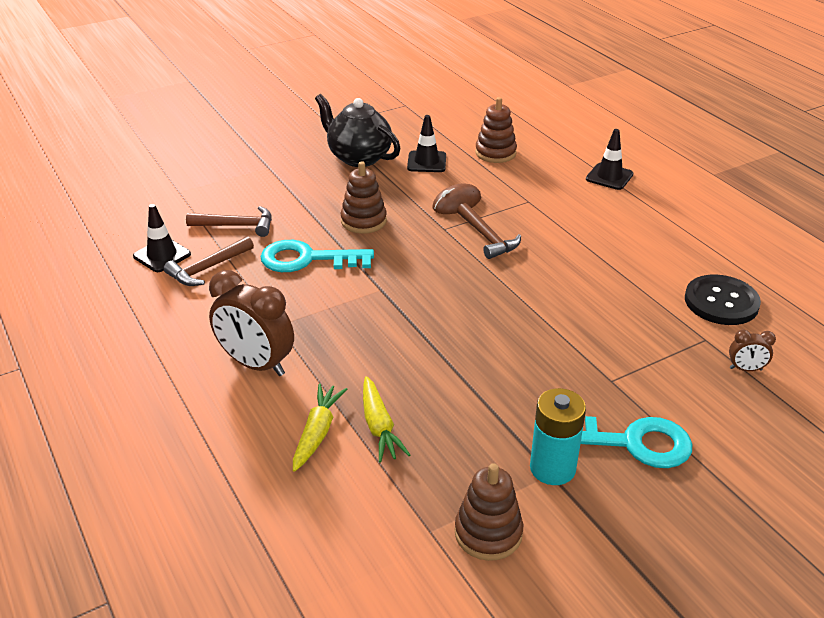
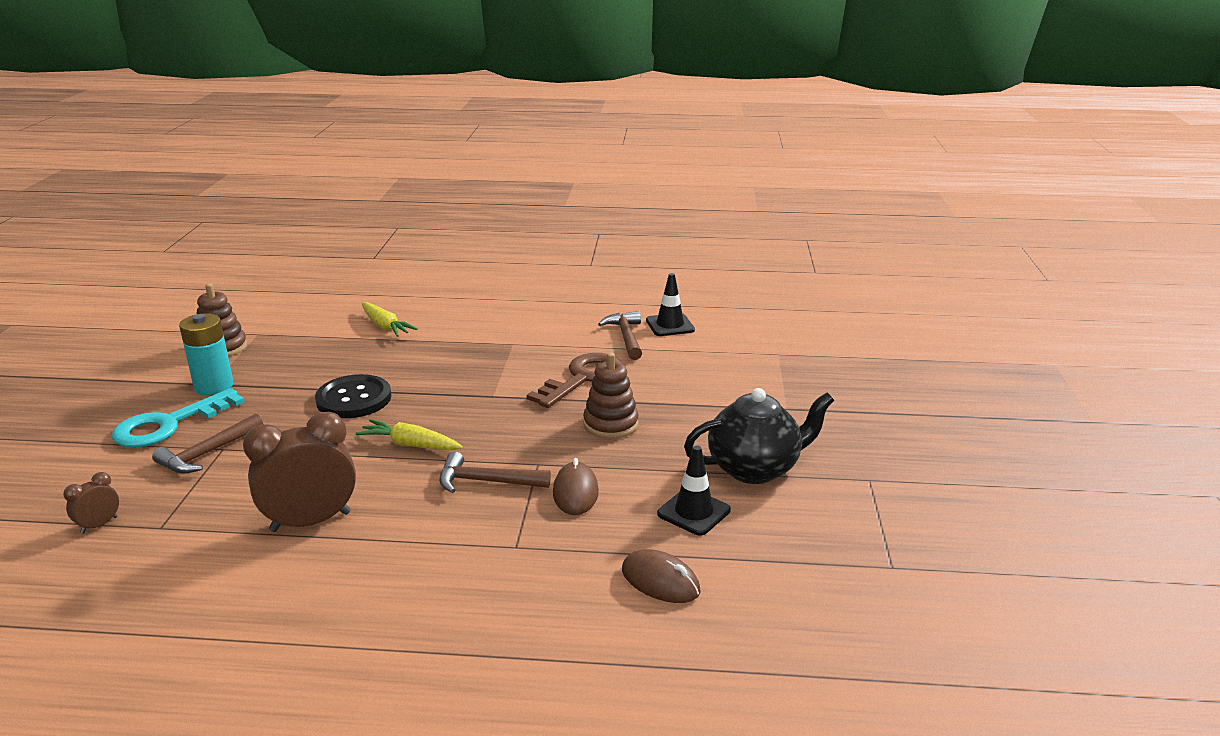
camera: 125 degrees right, 10 degrees down
brown hammer [186,206,272,237] -> brown hammer moved to [152,414,263,474]
brown clock [209,270,294,376] -> brown clock moved to [243,412,356,532]
turquoise key [261,240,374,272] -> brown key [527,353,622,408]
yellow carrot [363,376,410,463] -> yellow carrot moved to [355,419,463,450]
brown stacking toy [475,97,517,163] -> brown mouse [622,549,701,603]
black traffic cone [586,129,633,190] -> none
black button [685,275,761,325] -> black button moved to [315,374,392,418]

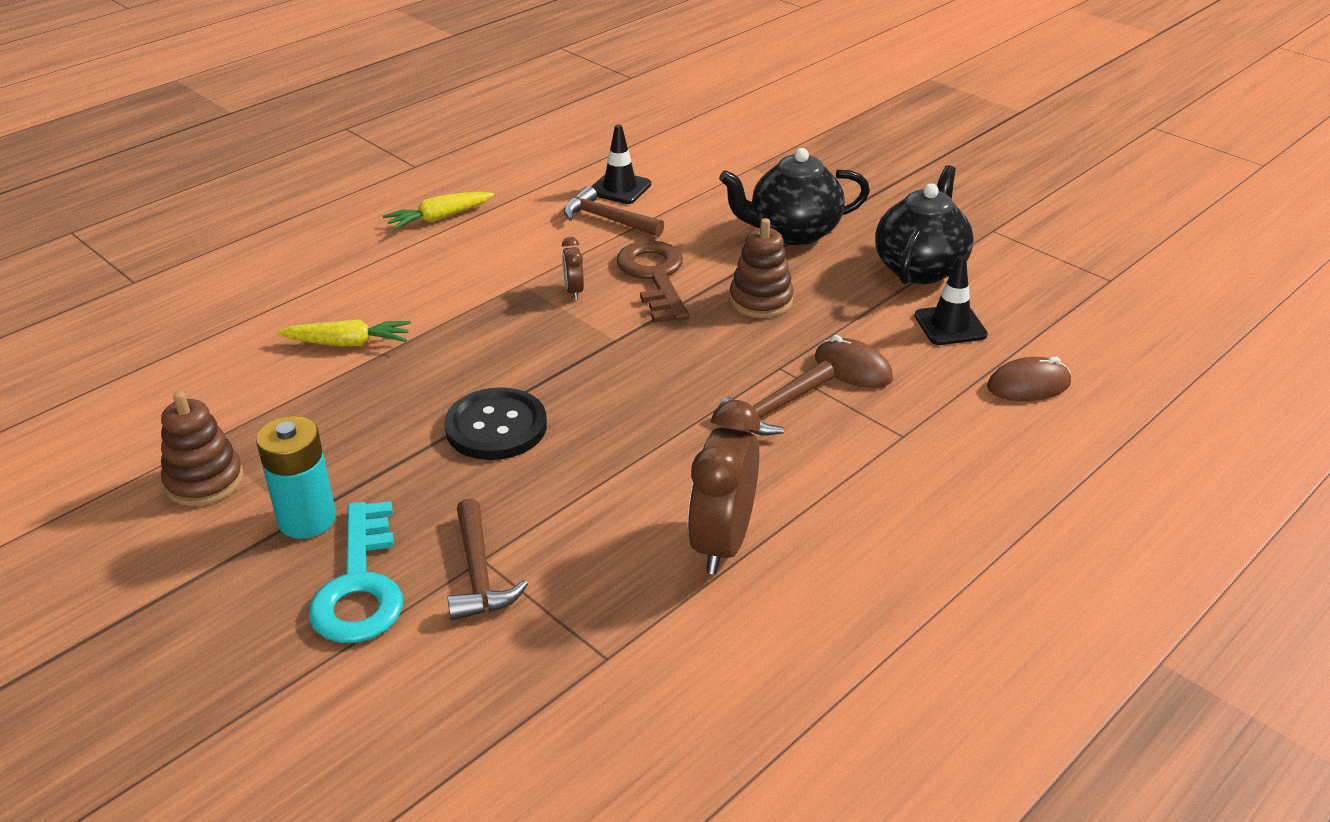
camera: 50 degrees left, 10 degrees up
brown clock [63,472,119,533] -> brown clock moved to [562,237,584,300]
yellow carrot [355,419,463,450] -> yellow carrot moved to [383,192,494,230]
none -> black teapot [719,148,870,245]

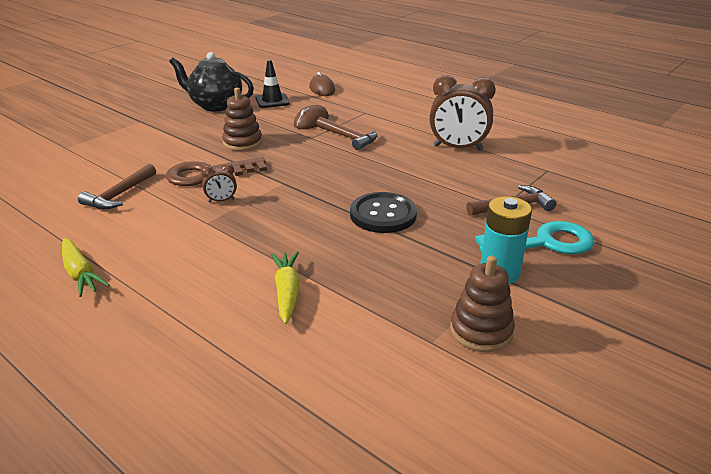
camera: 95 degrees left, 5 degrees down
black traffic cone [591,125,651,204] -> none
black teapot [719,148,870,245] -> none

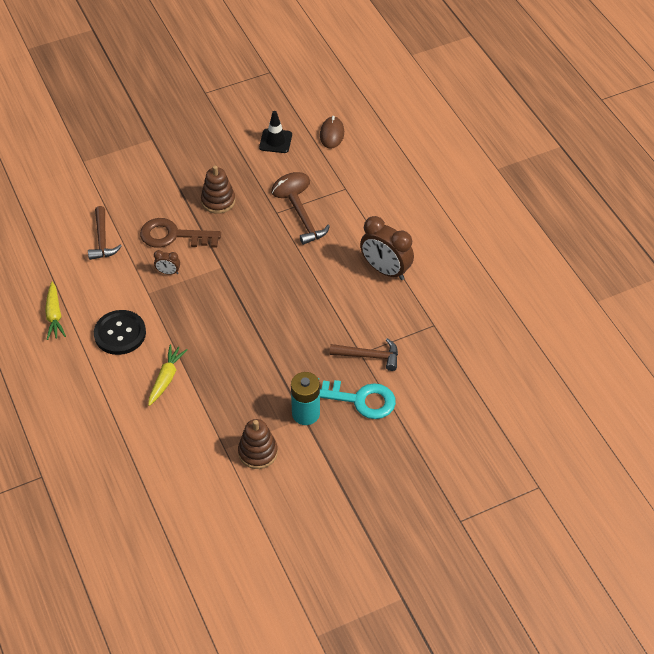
camera: 25 degrees right, 20 degrees up
brown hammer [78,164,156,209] -> brown hammer turned 60 degrees counterclockwise [88,206,122,260]
black teapot [169,52,254,111] -> none
black button [350,192,417,233] -> black button moved to [94,310,146,355]

